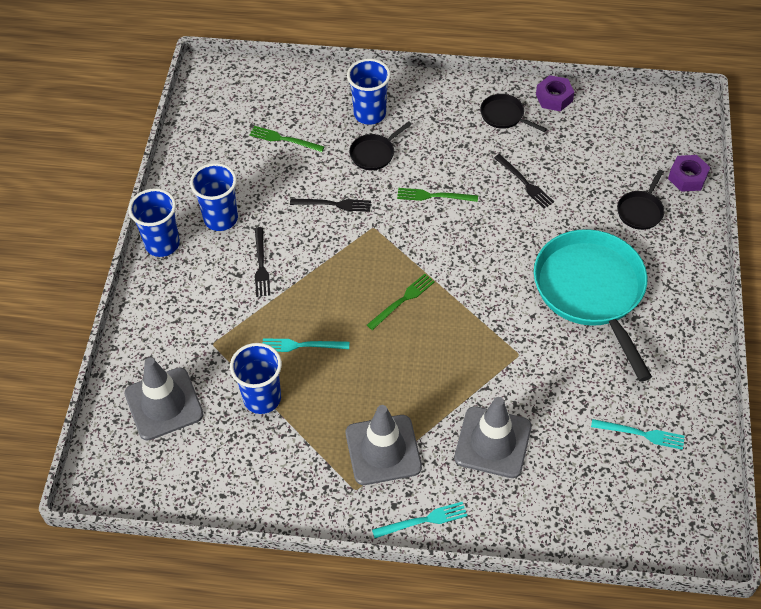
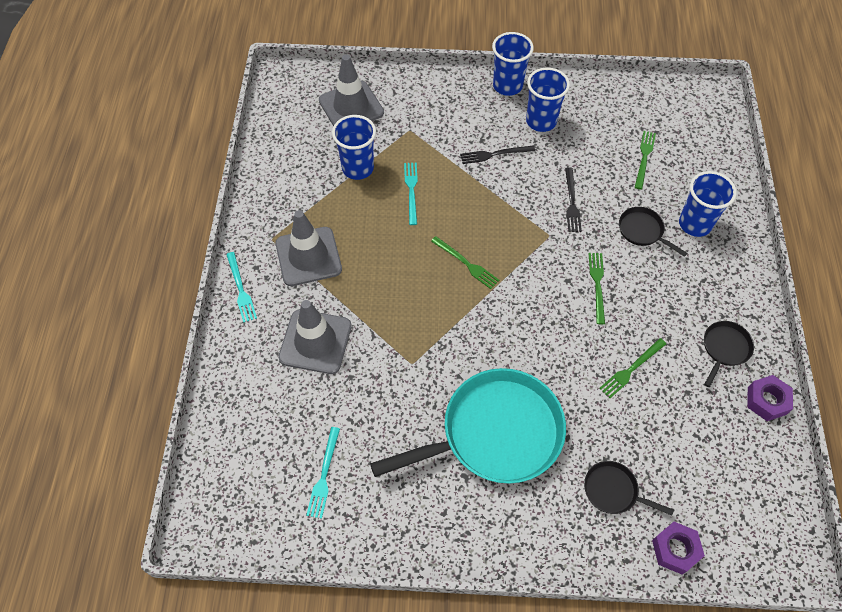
camera: 85 degrees right, 5 degrees up
black fork [494,154,554,209] -> green fork [599,338,666,398]

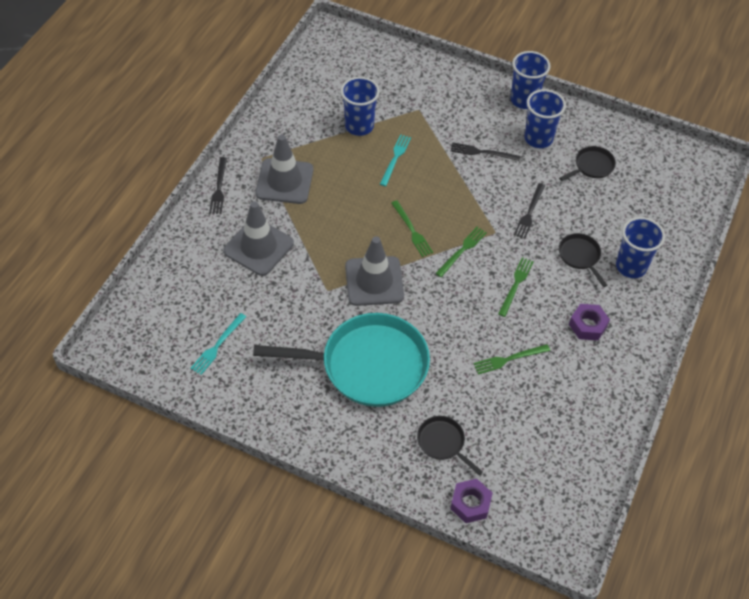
camera: 20 degrees right, 5 degrees down
turquoise fork [226,252,257,323] -> black fork [209,157,227,214]
grey traffic cone [319,55,384,126] -> grey traffic cone moved to [345,237,404,306]
green fork [635,131,656,190] -> green fork moved to [435,227,487,277]
black pan [704,321,754,387] -> black pan moved to [559,146,616,181]
purple nut [747,375,793,421] -> purple nut moved to [569,304,610,340]

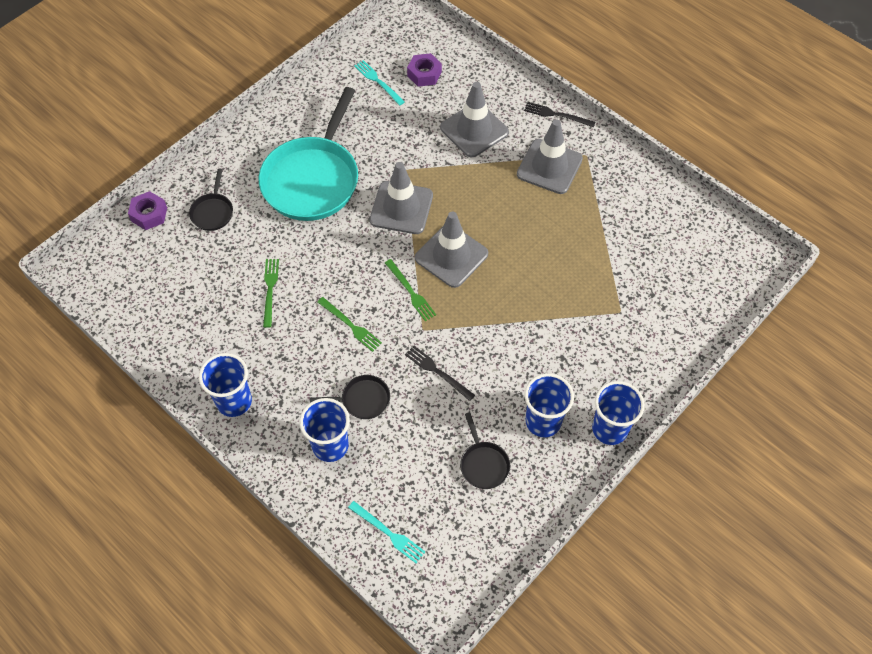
camera: 110 degrees right, 5 degrees up
blue cup [341,77,380,136] -> blue cup moved to [199,353,252,417]
turquoise fork [380,134,411,186] -> turquoise fork moved to [348,501,425,563]
green fork [391,200,433,257] -> grey traffic cone [415,212,488,288]
black pan [417,416,483,475] -> black pan turned 120 degrees clockwise [189,169,233,231]
black fork [450,142,520,161] -> none
purple nut [569,304,610,340] -> purple nut moved to [407,53,442,87]

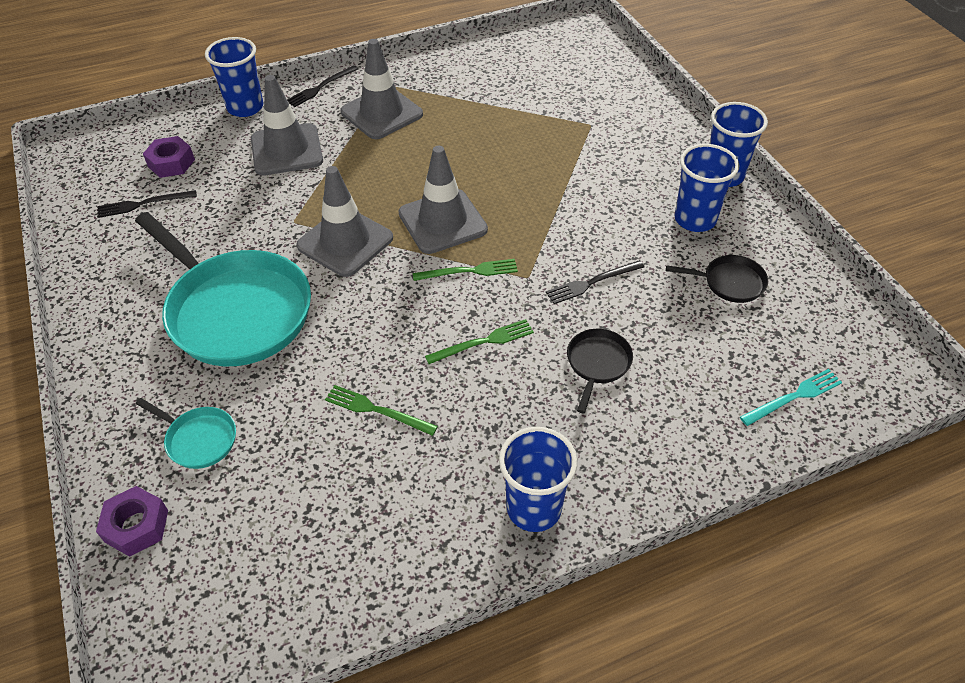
camera: 65 degrees left, 10 degrees down
black pan [189,169,233,231] -> turquoise pan [136,398,236,469]
blue cup [300,398,350,462] -> blue cup moved to [205,37,263,117]
turquoise fork [354,60,405,105] -> black fork [97,190,197,218]

